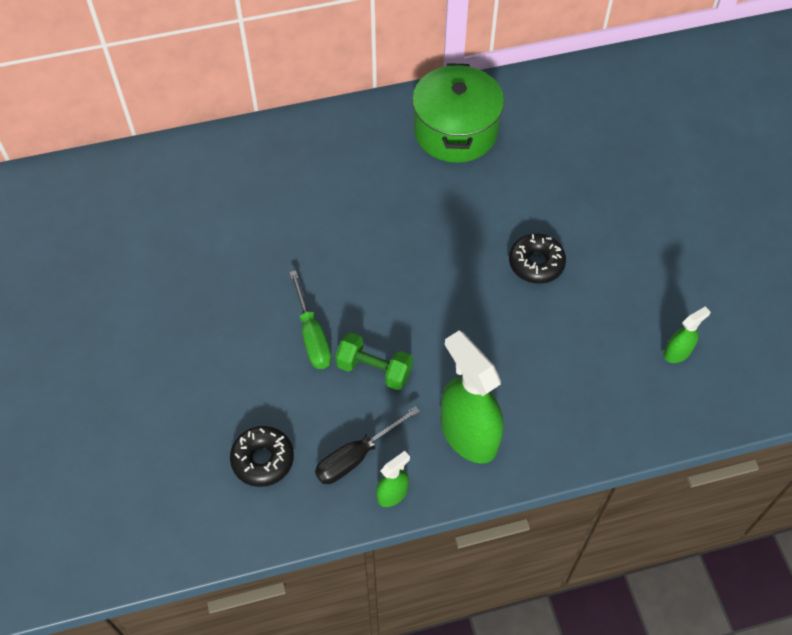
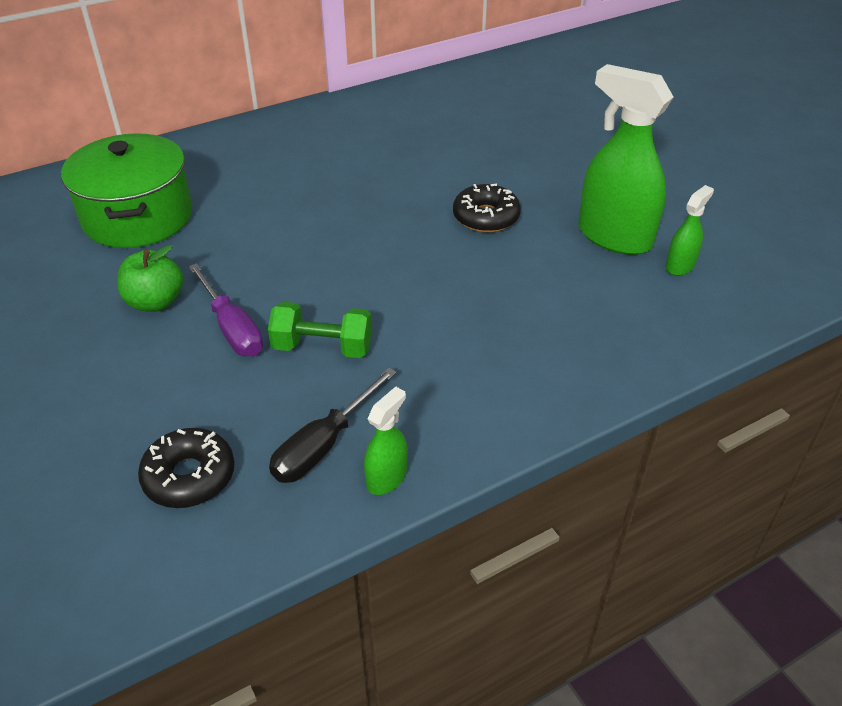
camera: 15 degrees left, 15 degrees down
green screwdriver [289,270,331,369] -> purple screwdriver [188,263,263,357]
green pot [412,63,504,163] -> green pot moved to [61,133,192,248]
green spray bottle [441,331,503,464] -> green spray bottle moved to [578,64,673,255]
none -> green apple [117,245,183,312]

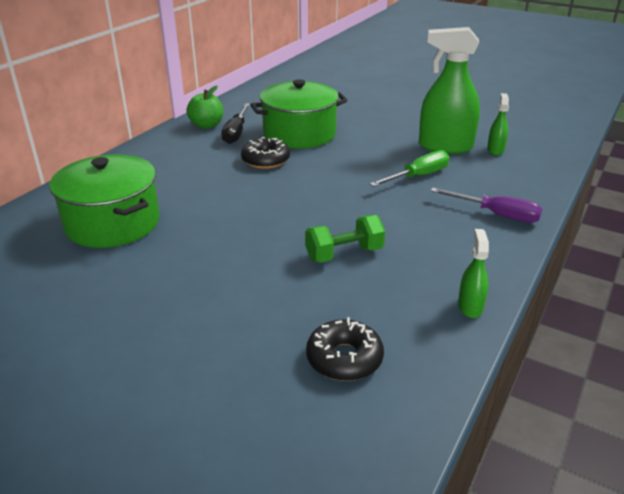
camera: 30 degrees left, 10 degrees down
green apple [117,245,183,312] -> green apple moved to [186,85,223,129]
purple screwdriver [188,263,263,357] -> purple screwdriver moved to [430,188,542,223]
black screwdriver [269,368,397,483] -> black screwdriver moved to [221,103,250,144]
black donut [453,184,521,233] -> black donut moved to [241,137,290,169]
none -> green pot [251,79,347,149]
none -> green screwdriver [370,150,449,187]

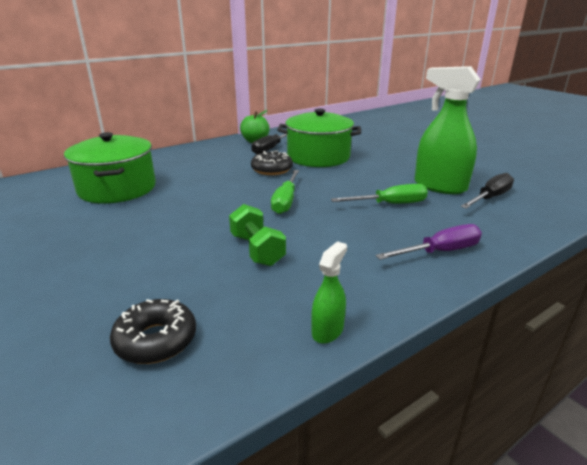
camera: 25 degrees right, 5 degrees down
green dumbbell [305,215,385,263] -> green dumbbell turned 60 degrees clockwise [229,204,286,266]
purple screwdriver [430,188,542,223] -> purple screwdriver turned 75 degrees counterclockwise [376,224,482,260]
green spray bottle [487,93,509,156] -> black screwdriver [461,173,514,209]
none -> green screwdriver [271,170,299,214]

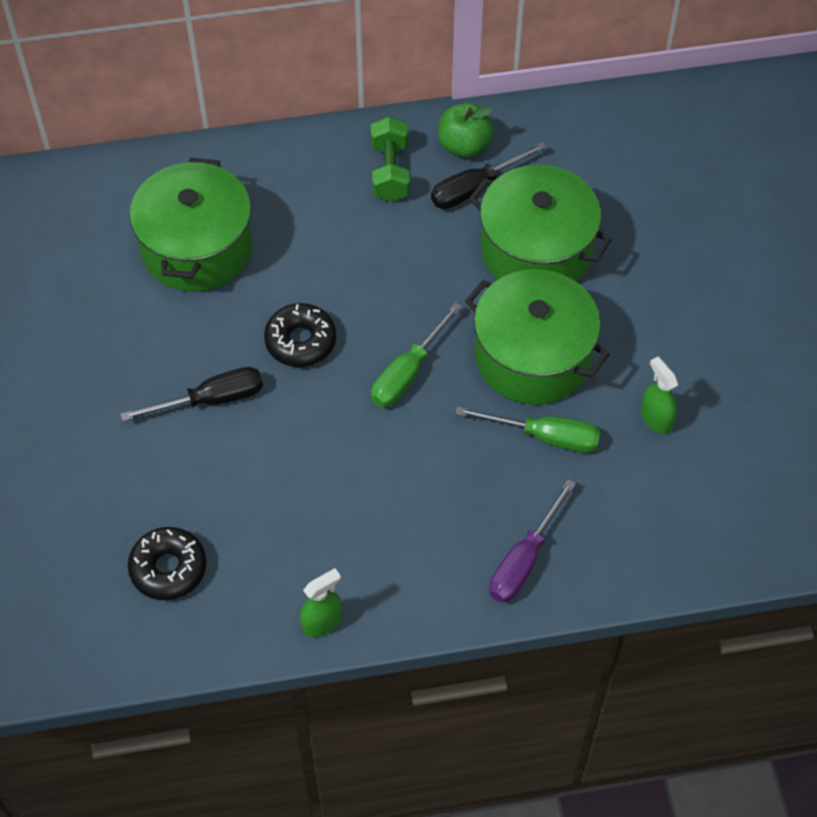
camera: 25 degrees right, 30 degrees up
green dumbbell [229,204,286,266] -> green dumbbell moved to [371,116,410,202]
black donut [251,151,293,175] -> black donut moved to [264,303,336,367]
purple screwdriver [376,224,482,260] -> purple screwdriver turned 120 degrees clockwise [489,479,576,603]
green spray bottle [415,66,481,194] -> green spray bottle [641,357,678,434], size x0.48
black screwdriver [461,173,514,209] -> black screwdriver moved to [120,367,263,421]
none -> green pot [465,269,610,405]

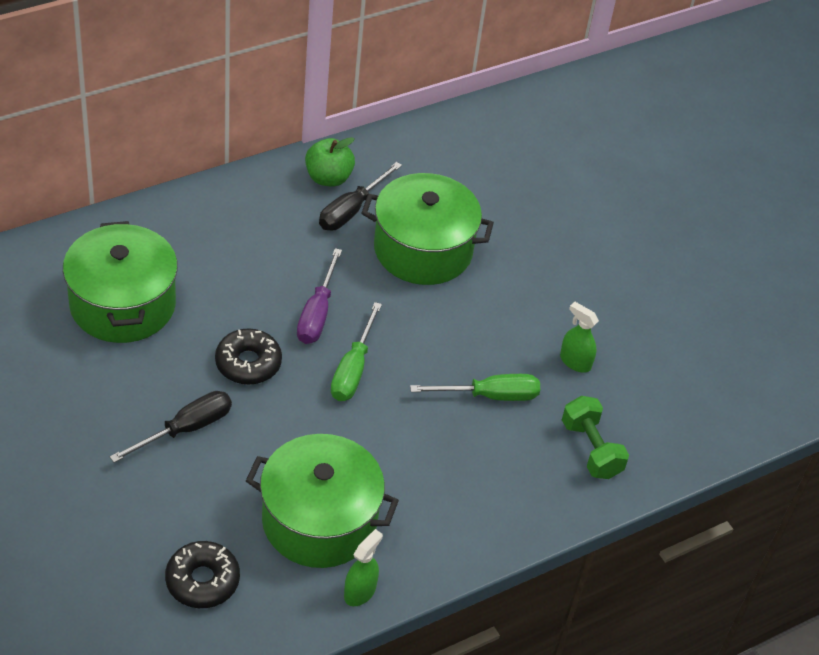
camera: 25 degrees left, 10 degrees down
green dumbbell [371,116,410,202] -> green dumbbell moved to [562,396,629,479]
green pot [465,269,610,405] -> green pot moved to [246,434,399,568]
purple screwdriver [489,479,576,603] -> purple screwdriver moved to [297,248,342,344]

